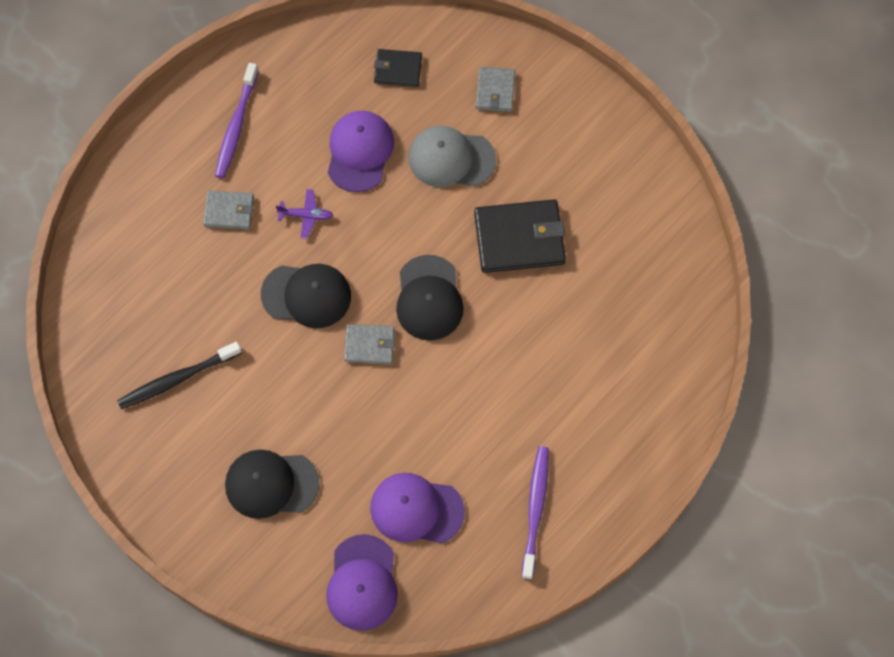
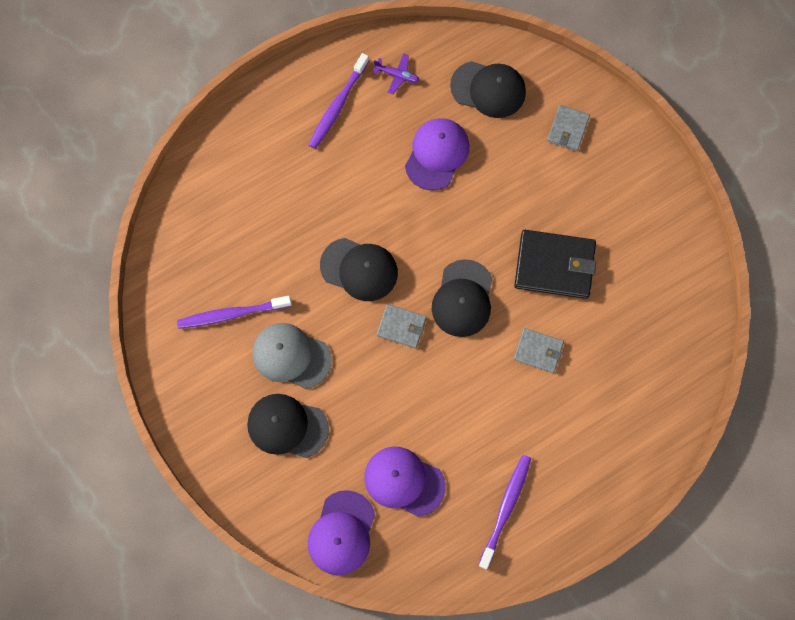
camera: 15 degrees right, 5 degrees up
black toothbrush [117,341,242,409] -> purple toothbrush [177,296,292,329]
grey wallet [203,191,254,230] -> grey wallet moved to [514,328,564,373]
purple plane [276,189,334,239] -> purple plane moved to [373,53,420,94]
black wallet [374,49,422,87] -> black cap [450,61,526,118]
grey cap [409,126,496,187] -> grey cap moved to [252,323,332,389]

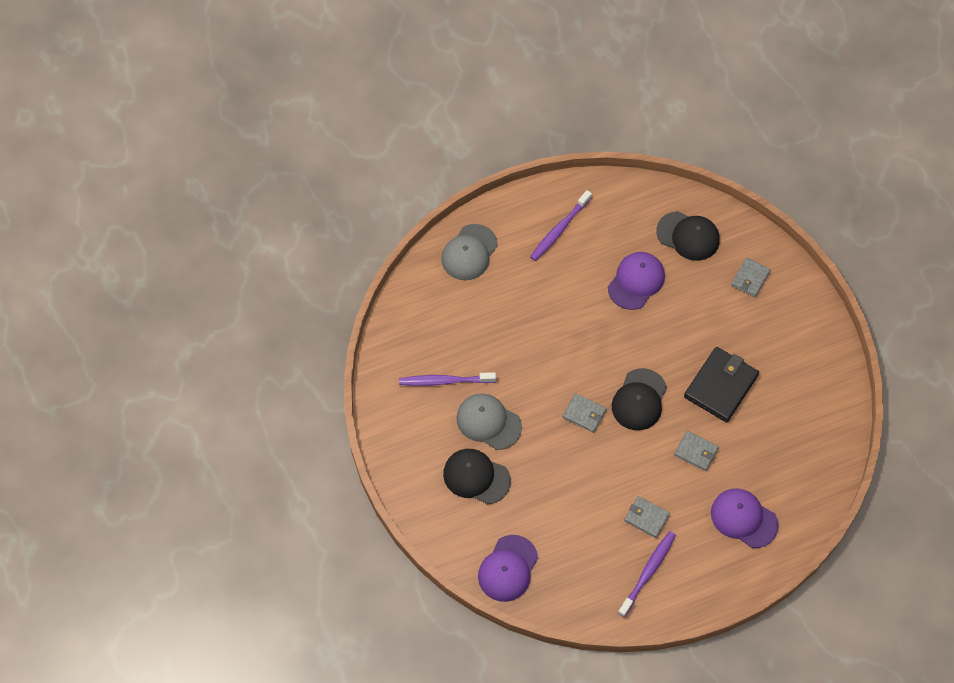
camera: 10 degrees right, 10 degrees down
black cap [320,238,398,301] -> none
purple cap [364,447,446,517] -> purple cap moved to [711,489,779,548]
purple plane [373,53,420,94] -> none
black wallet [514,230,596,299] -> black wallet turned 75 degrees counterclockwise [684,347,759,423]
none -> grey cap [441,224,498,280]
none -> grey wallet [624,496,670,538]

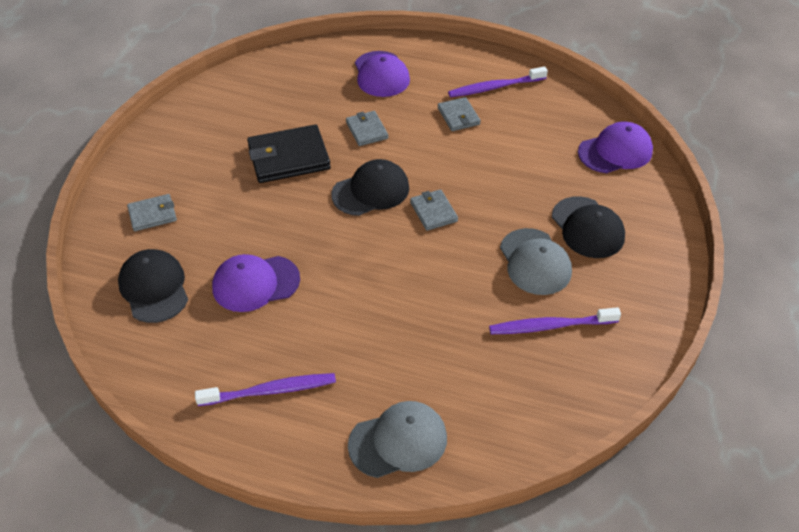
camera: 140 degrees left, 15 degrees down
purple toothbrush [399,372,496,386] -> purple toothbrush turned 135 degrees clockwise [489,307,621,334]

